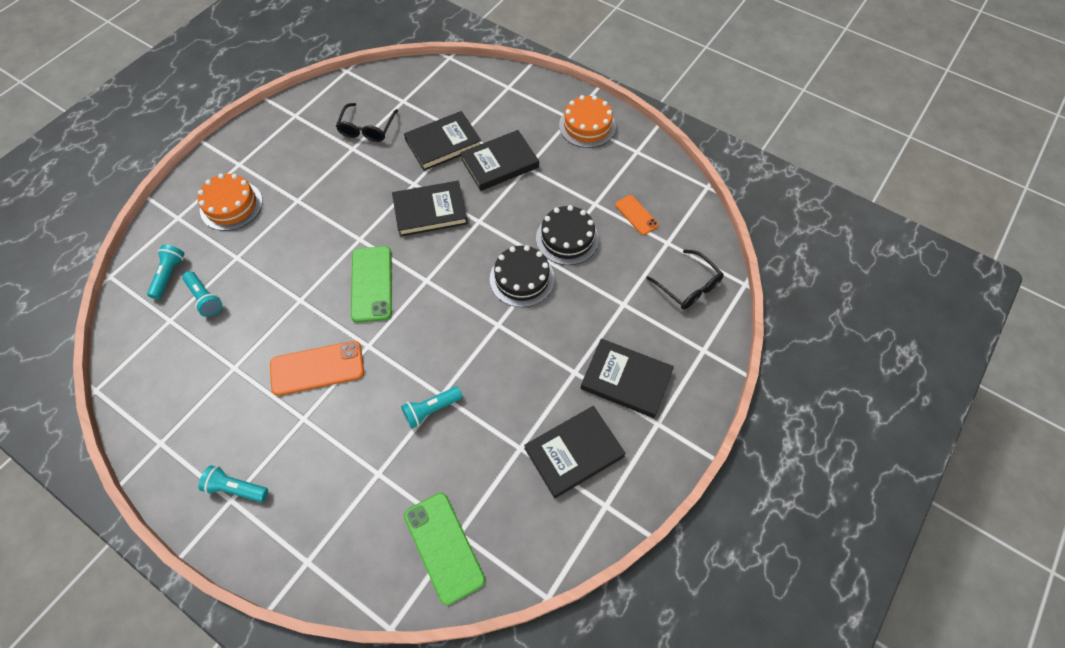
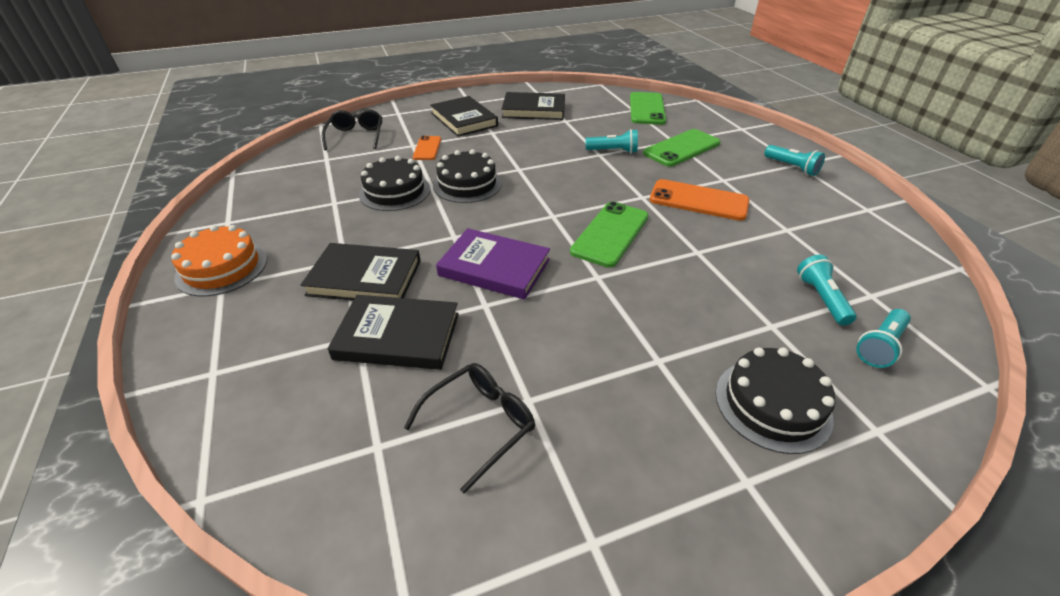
camera: 145 degrees left, 20 degrees down
orange cake [198,174,263,231] -> black cake [716,347,835,454]
black book [392,181,468,237] -> purple book [436,228,550,300]
orange phone [615,195,659,235] -> orange phone moved to [413,136,441,160]
none -> green phone [643,129,720,167]

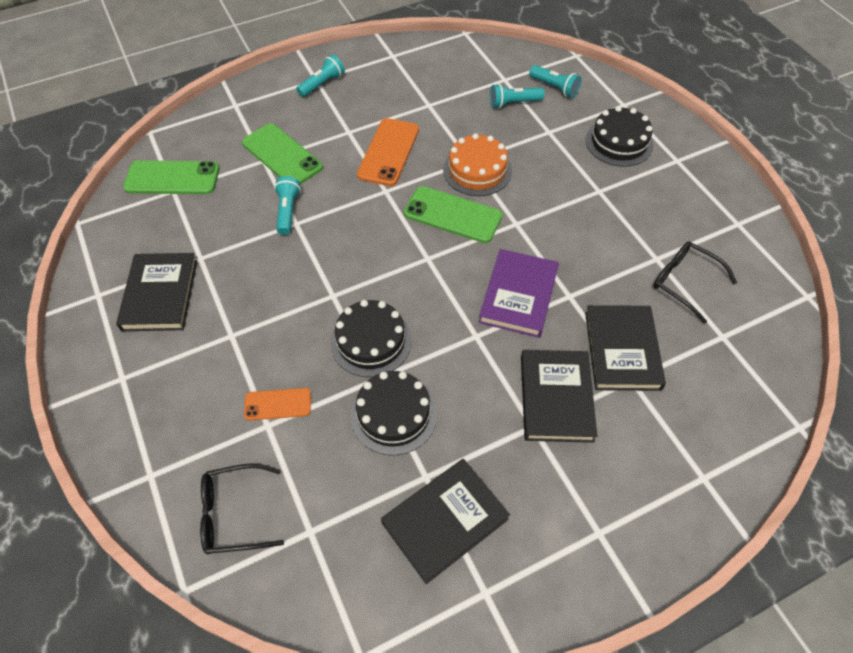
camera: 95 degrees left, 15 degrees up
orange cake [171,225,267,296] -> orange cake moved to [443,133,512,196]
black book [430,96,498,137] -> black book moved to [381,459,510,584]

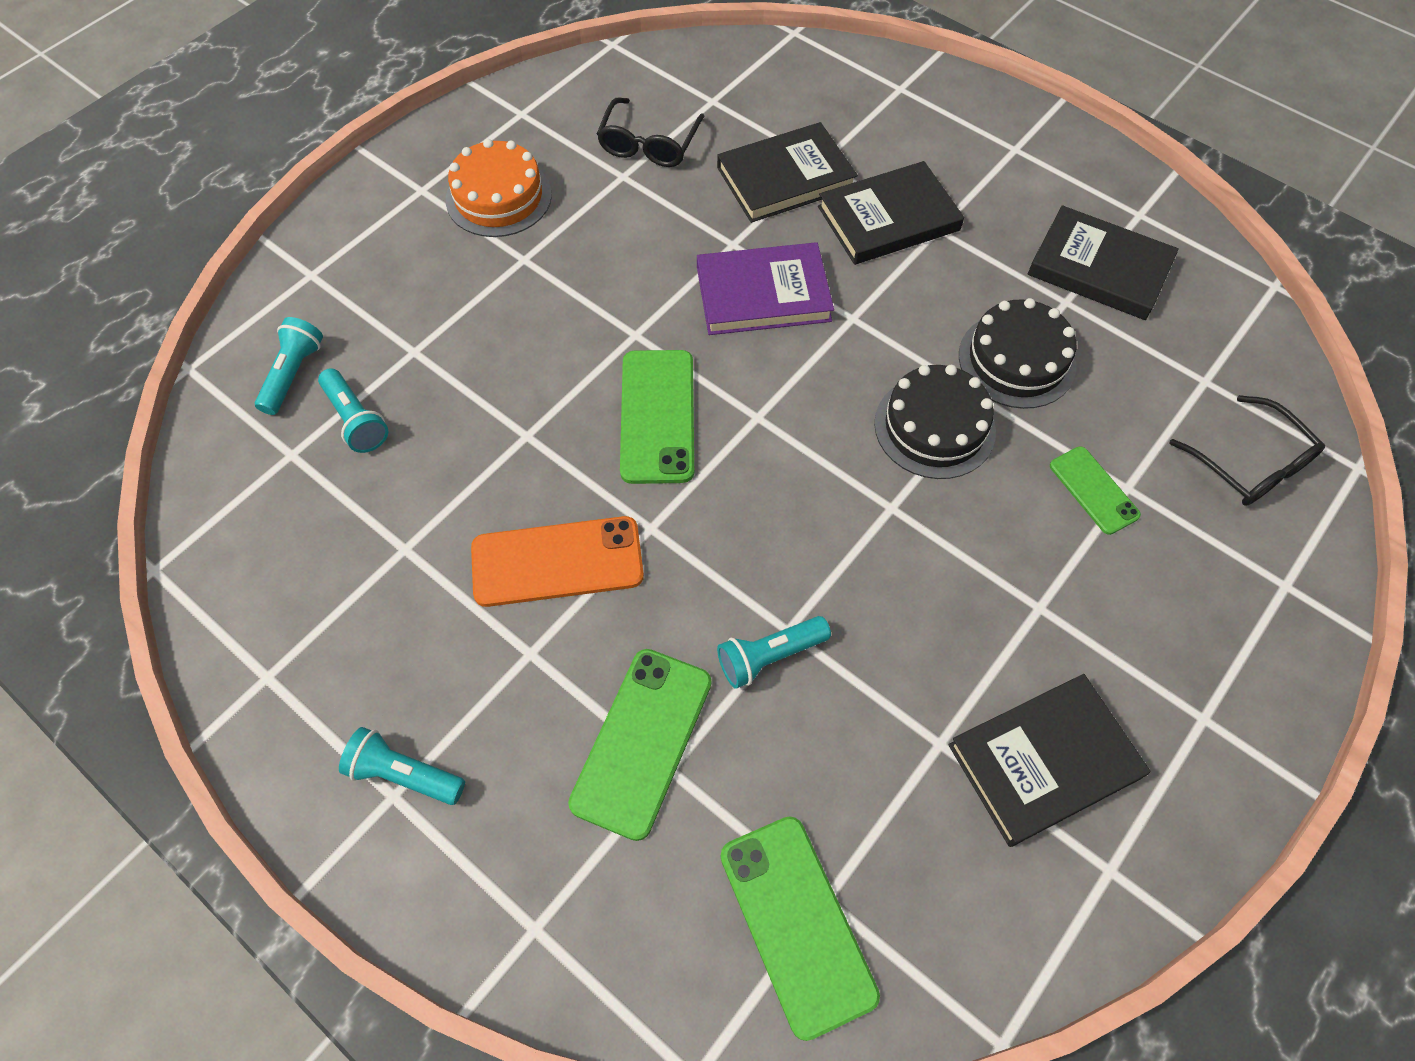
camera: 115 degrees left, 5 degrees up
orange phone [244,388,311,421] -> green phone [1050,446,1141,535]
orange cake [443,133,512,196] -> orange cake moved to [446,139,552,237]
black cake [586,106,654,167] -> none

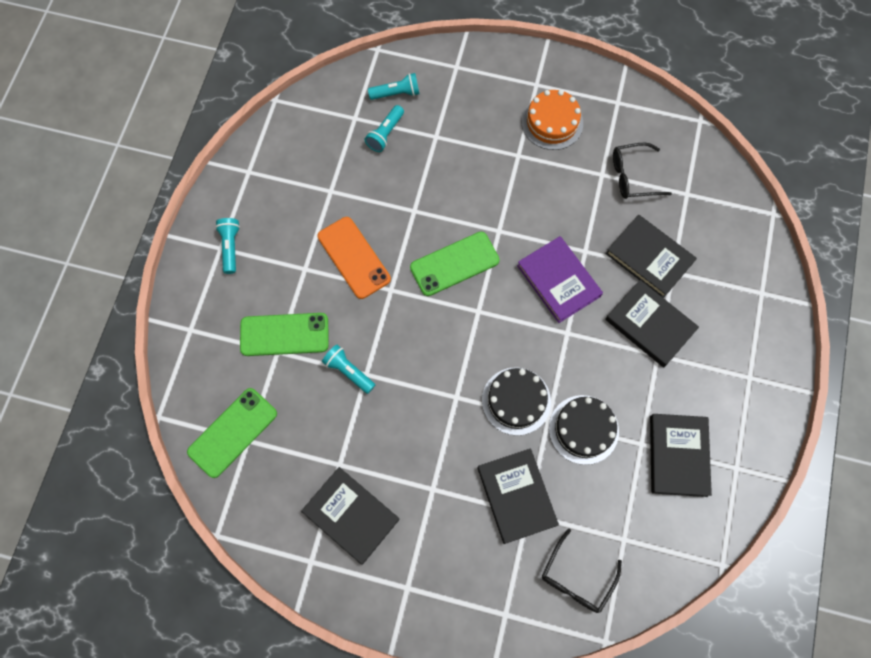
camera: 65 degrees right, 10 degrees up
green phone [1050,446,1141,535] -> black book [478,449,559,544]

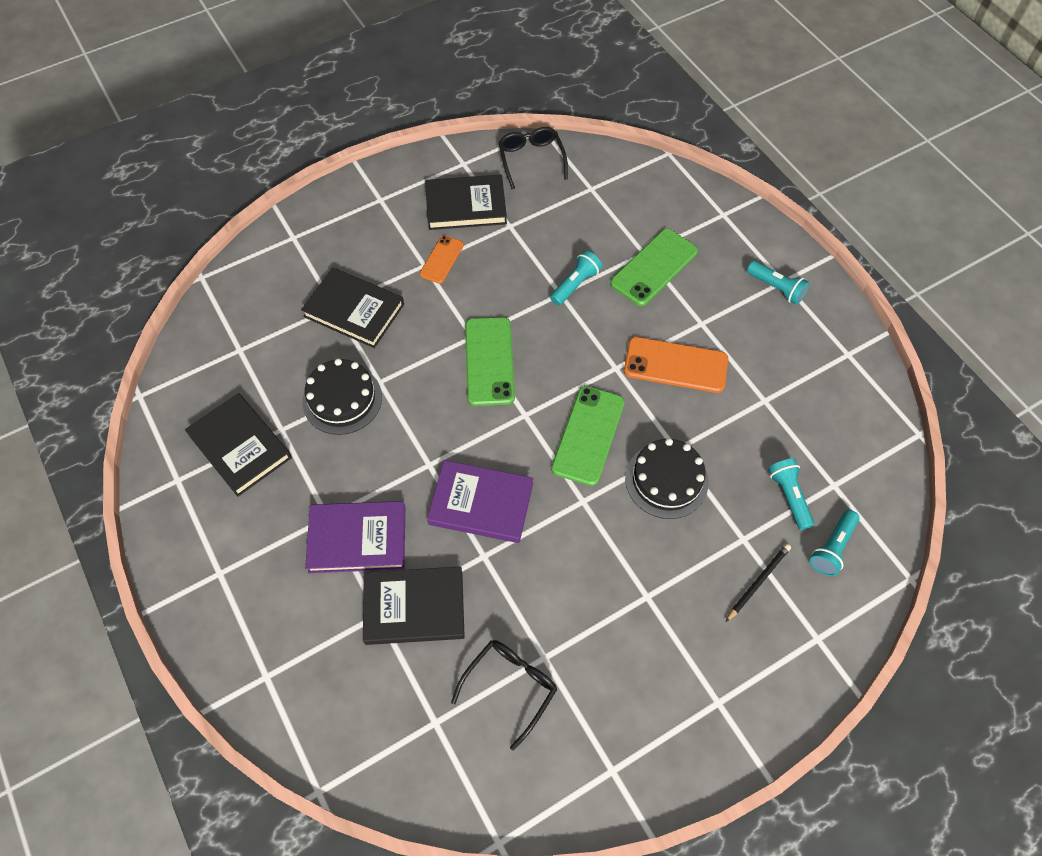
camera: 135 degrees right, 10 degrees down
green phone [187,388,277,478] -> green phone moved to [465,317,515,406]
turquoise flashlight [322,345,375,394] -> turquoise flashlight turned 45 degrees counterclockwise [550,251,602,306]
black cake [482,367,551,436] -> black cake moved to [625,438,709,519]
orange cake [522,90,583,150] -> none
black glasses [542,529,622,613] -> black glasses moved to [498,127,568,189]
black book [605,280,699,367] -> purple book [305,501,405,573]
none -> orange phone [420,235,464,284]
none -> black pencil [726,544,791,622]

